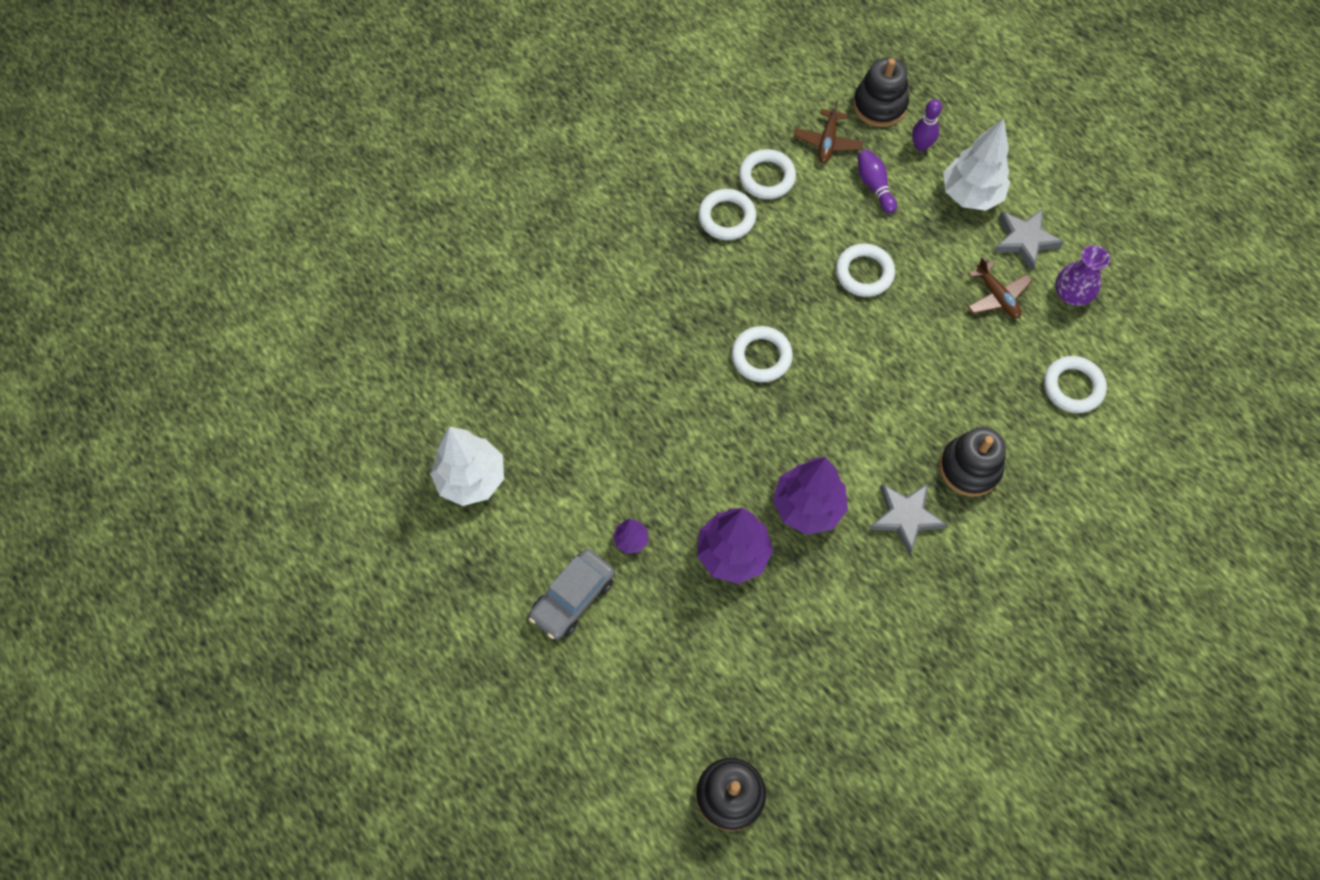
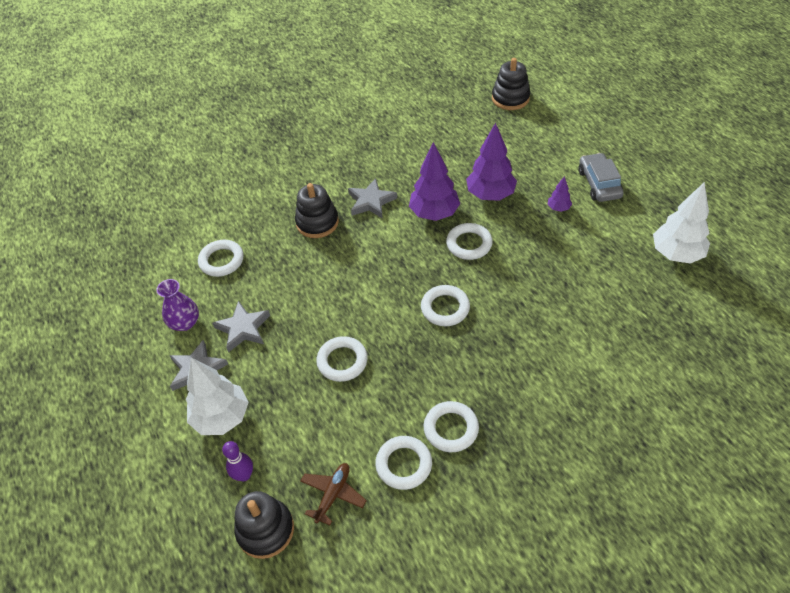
camera: 165 degrees left, 15 degrees down
grey car [529,549,615,640] -> grey car turned 60 degrees counterclockwise [578,153,624,202]
purple bowling pin [858,149,897,214] -> none
brown plane [968,257,1032,319] -> grey star [212,301,270,352]
none -> white ring [446,223,493,260]

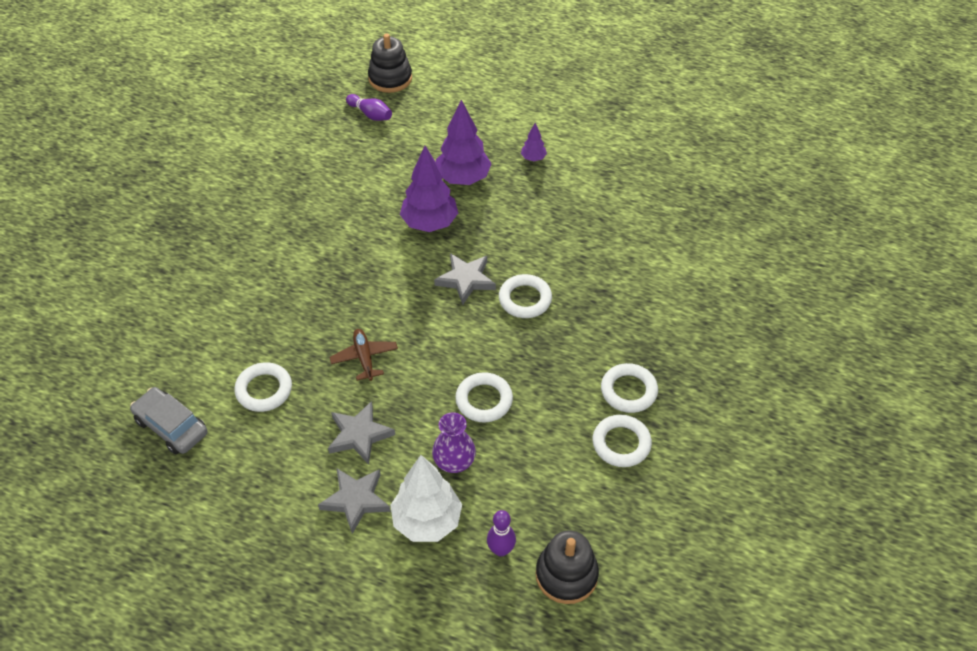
camera: 45 degrees left, 0 degrees up
purple vase [156,279,199,331] -> purple vase moved to [432,412,476,473]
black stacking toy [295,183,339,238] -> none
brown plane [300,463,367,525] -> brown plane moved to [330,329,398,381]
grey star [348,178,397,219] -> grey star moved to [434,253,496,305]
white ring [446,223,493,260] -> none
grey car [578,153,624,202] -> grey car moved to [130,387,208,454]
white tree [653,182,710,264] -> none
none -> purple bowling pin [346,94,392,121]

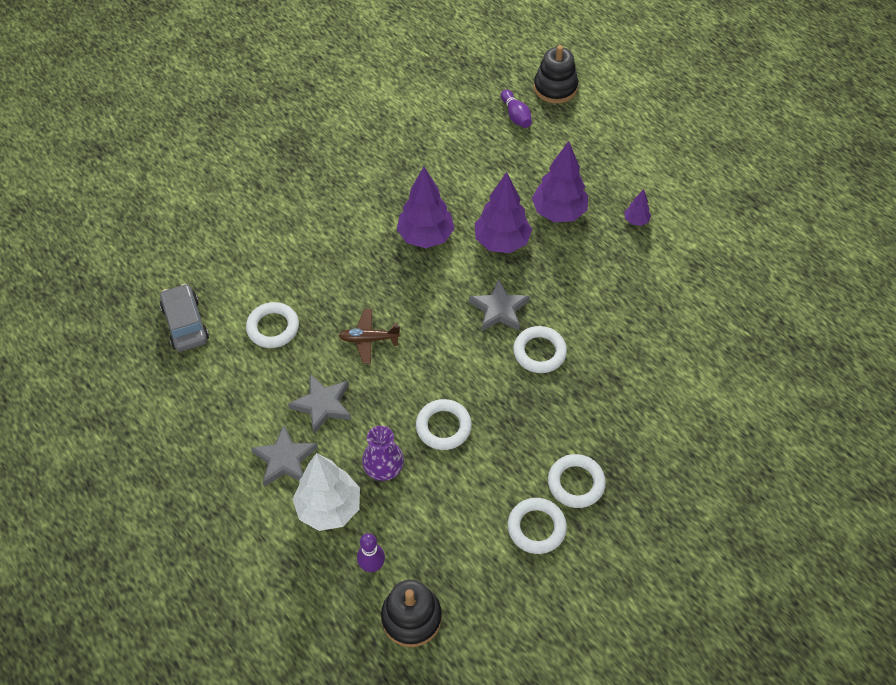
camera: 30 degrees right, 5 degrees up
brown plane [330,329,398,381] -> brown plane turned 105 degrees counterclockwise [339,309,401,364]
none -> purple tree [397,167,455,248]

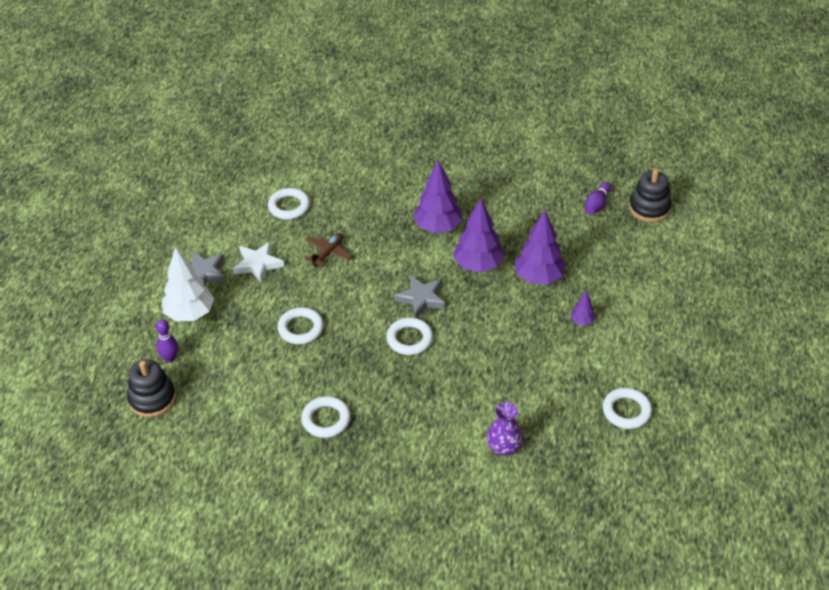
camera: 50 degrees right, 10 degrees down
grey car [160,284,209,352] -> none
grey star [288,374,351,434] -> white star [233,242,284,283]
brown plane [339,309,401,364] -> brown plane turned 75 degrees clockwise [305,233,352,267]
purple vase [362,426,404,481] -> purple vase moved to [487,402,523,455]
white ring [508,498,567,554] -> white ring moved to [603,388,652,429]

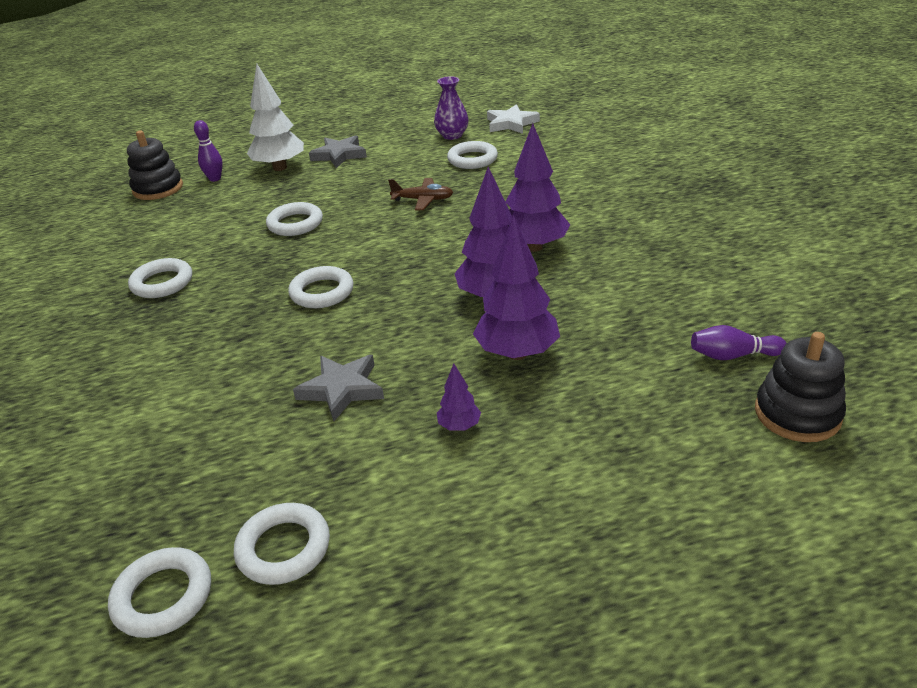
camera: 65 degrees right, 10 degrees down
white star [233,242,284,283] -> white star moved to [487,104,540,134]
grey star [394,275,446,318] -> grey star moved to [293,355,384,421]
purple vase [487,402,523,455] -> purple vase moved to [434,76,469,140]
none -> white ring [108,547,211,638]

